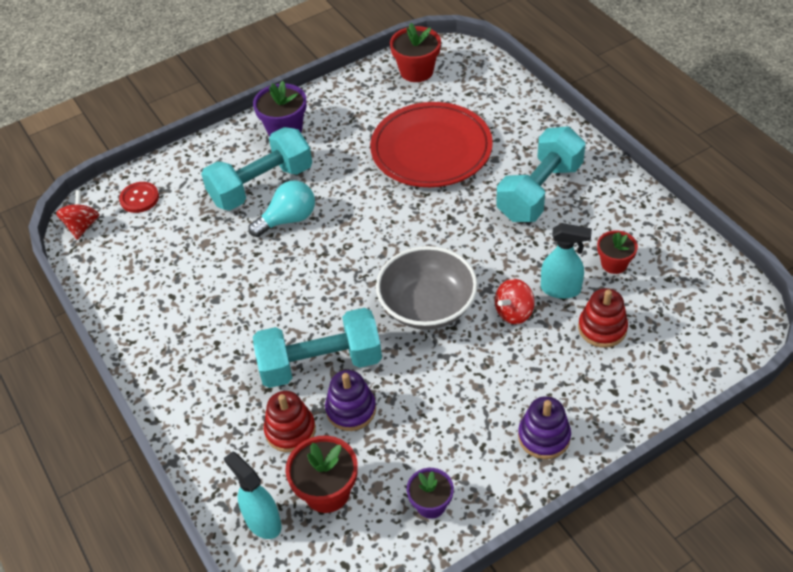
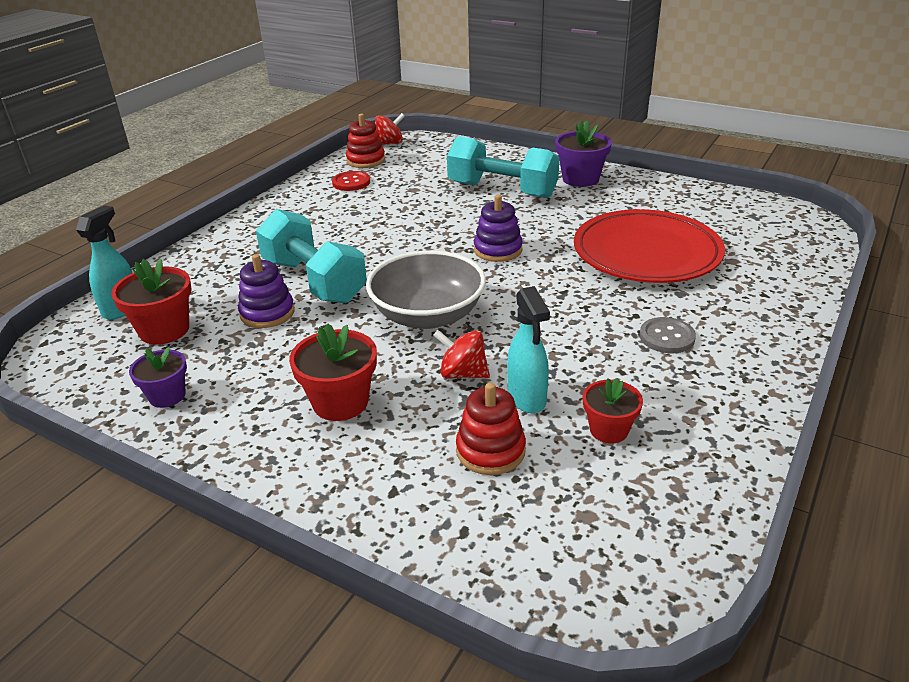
camera: 60 degrees right, 15 degrees down
red button [119,182,159,213] -> red button moved to [332,171,370,191]
turquoise light bulb [248,181,315,237] -> none
red stacking toy [264,391,316,452] -> red stacking toy moved to [346,114,385,168]
red flower pot [390,23,441,82] -> red flower pot moved to [289,324,377,421]
turquoise dumbbell [496,127,586,222] -> grey button [640,317,696,353]
purple stacking toy [518,396,571,459] -> purple stacking toy moved to [474,195,523,262]

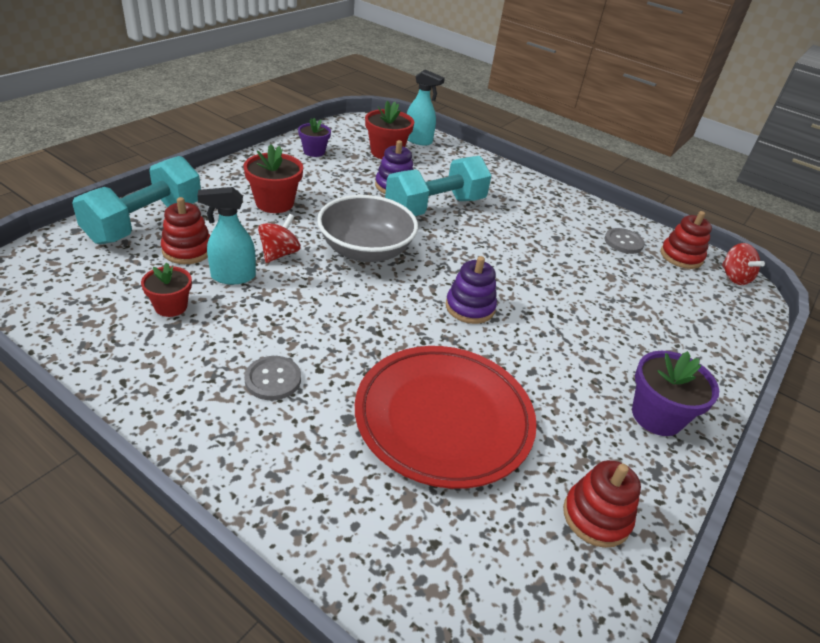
camera: 90 degrees right, 5 degrees up
red button [332,171,370,191] -> grey button [605,228,645,254]
turquoise dumbbell [447,136,559,198] -> turquoise dumbbell moved to [72,156,201,244]
none -> red stacking toy [563,460,641,548]

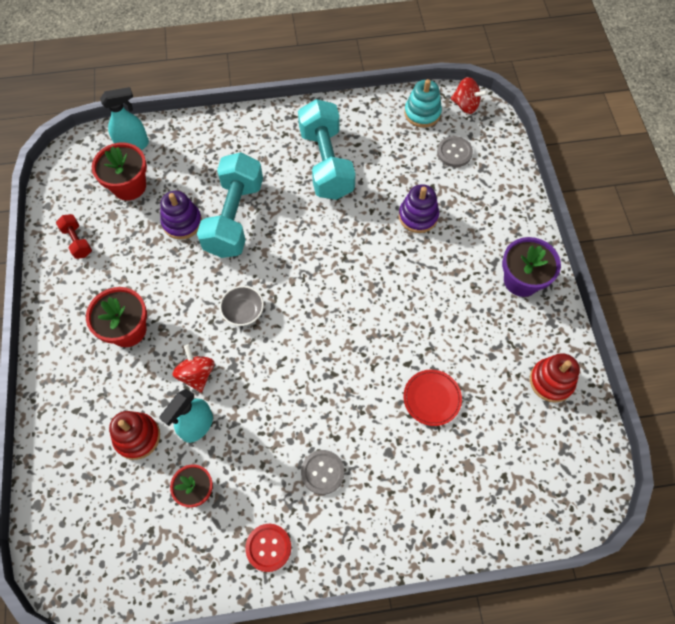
camera: 40 degrees left, 25 degrees up
turquoise dumbbell [72,156,201,244] -> turquoise dumbbell moved to [298,99,356,200]
purple flower pot [298,118,331,157] -> red dumbbell [56,214,92,259]
grey bowl [317,195,418,262] -> grey bowl [220,286,264,326], size x0.48
red plate [355,346,537,489] -> red plate [403,369,462,426], size x0.44
purple stacking toy [446,256,497,324] -> purple stacking toy moved to [399,184,439,233]
grey button [605,228,645,254] -> grey button moved to [437,136,473,167]
red stacking toy [660,211,712,269] -> turquoise stacking toy [404,79,442,128]
none -> red button [245,524,291,572]

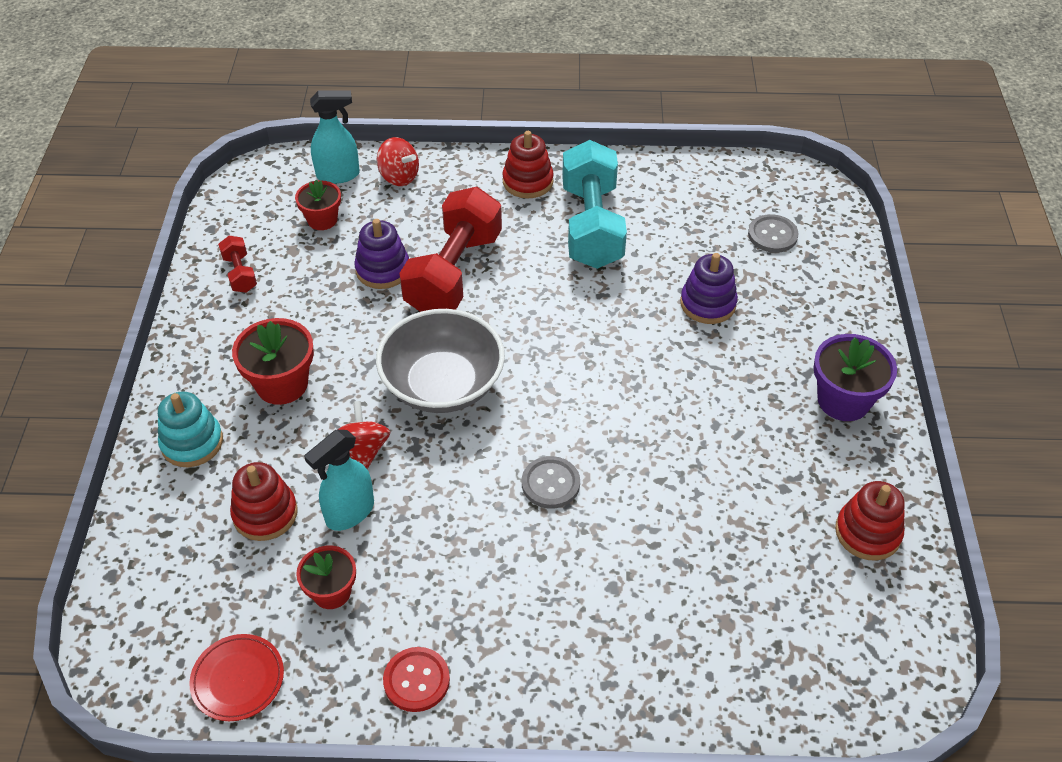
camera: 10 degrees right, 15 degrees down
red flower pot [92,142,147,201] -> red flower pot [295,180,341,230], size x0.65
turquoise dumbbell [197,152,263,258] -> red dumbbell [399,187,502,312]
grey bowl [220,286,264,326] -> grey bowl [376,309,505,413], size x2.07
grey button [301,450,344,495] -> grey button moved to [522,456,580,509]
red plate [403,369,462,426] -> red plate moved to [189,634,284,721]
turquoise stacking toy [404,79,442,128] -> turquoise stacking toy moved to [158,392,223,467]
red spinning top [451,77,488,114] -> red spinning top moved to [377,137,419,186]
none -> red stacking toy [502,131,554,199]

